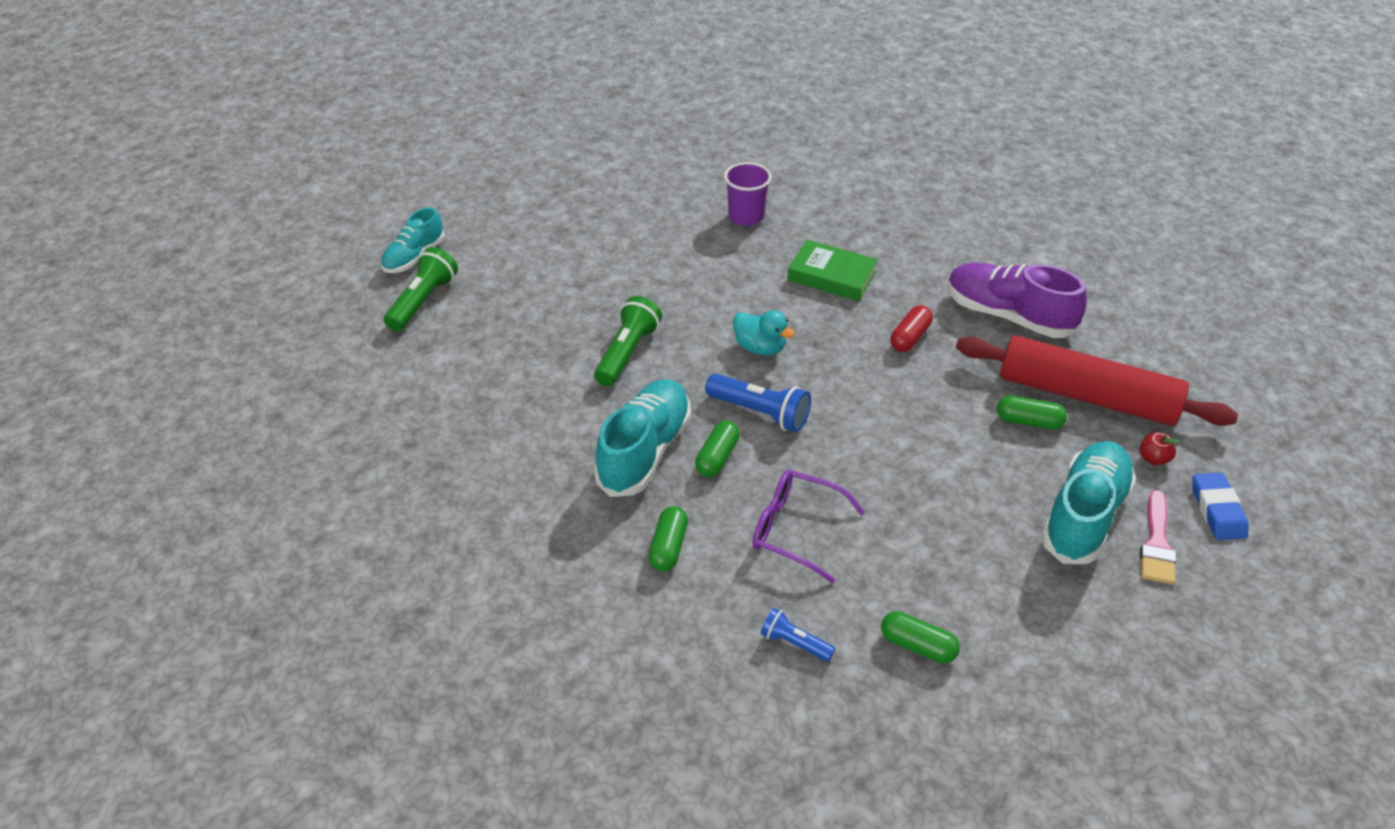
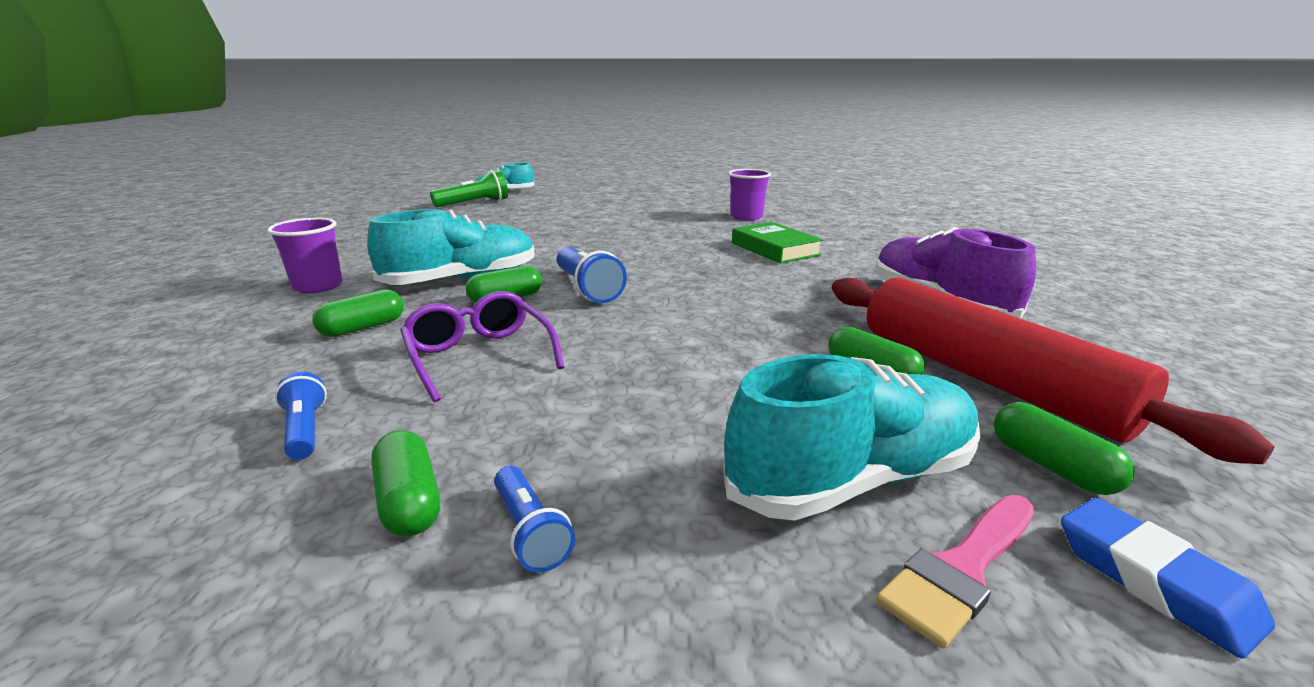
camera: 35 degrees right, 20 degrees down
green flashlight [594,296,662,386] -> none
turquoise duck [733,310,795,355] -> none
red capsule [890,305,933,352] -> none
red apple [1140,432,1180,465] -> green capsule [994,402,1135,495]
blue eraser [1192,473,1248,540] -> blue eraser turned 60 degrees counterclockwise [1061,498,1275,659]
none -> purple cup [267,218,343,293]
none -> blue flashlight [494,466,575,572]

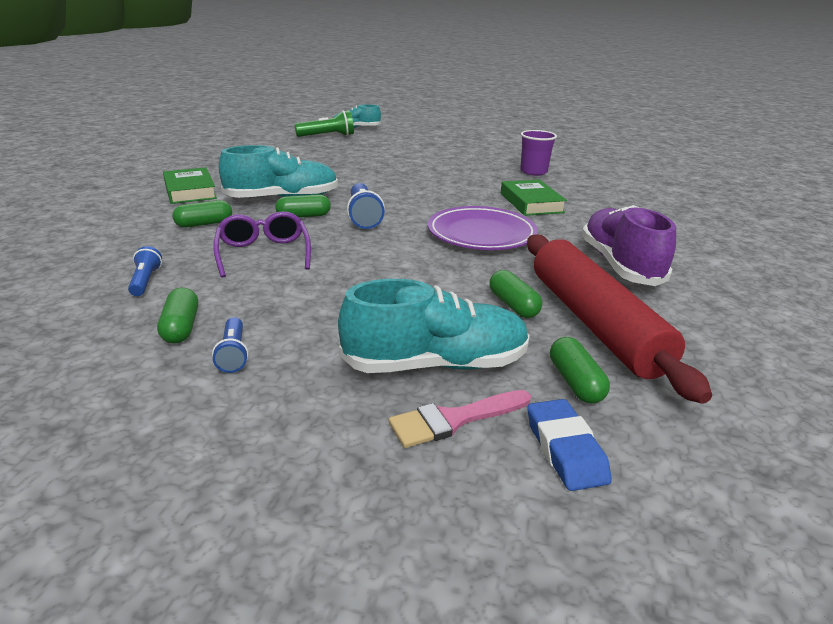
camera: 15 degrees right, 5 degrees up
purple cup [267,218,343,293] -> green book [163,167,217,204]
none -> purple plate [428,206,538,250]

